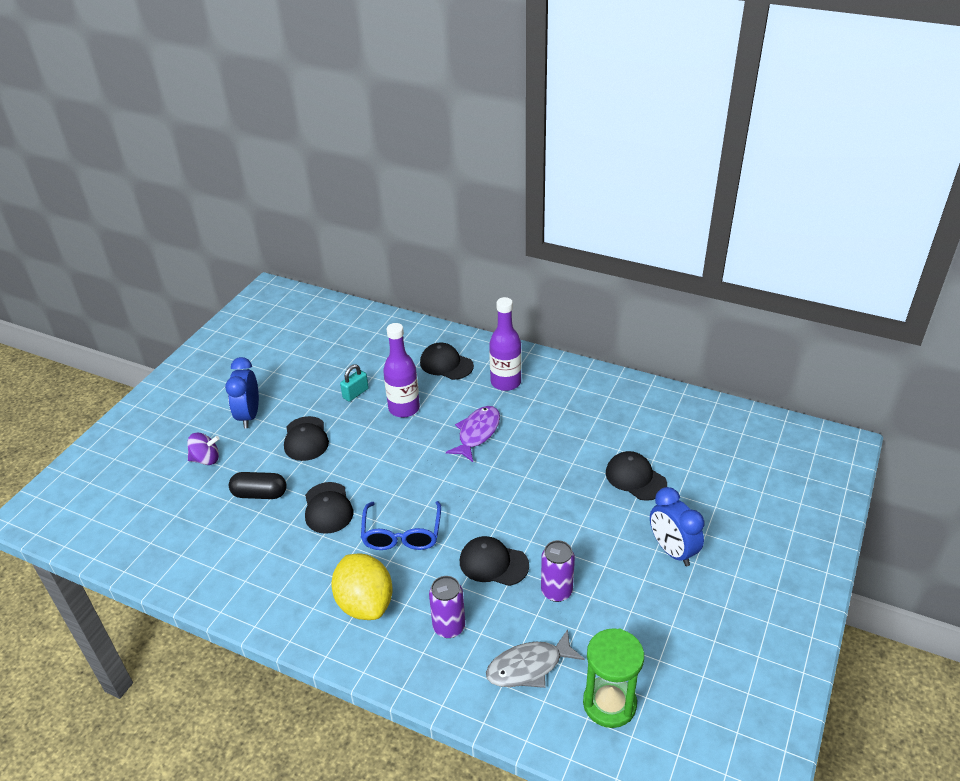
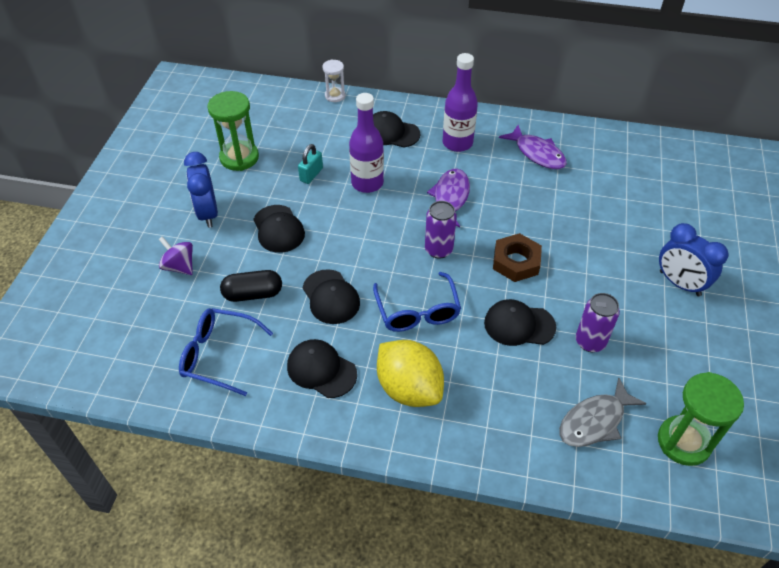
camera: 15 degrees left, 10 degrees up
purple spinning top [187,433,220,465] -> purple spinning top turned 120 degrees counterclockwise [159,236,193,275]
purple can [429,576,465,638] -> purple can moved to [425,201,457,259]
black cap [606,451,667,501] -> black cap moved to [287,339,357,398]
none -> blue glasses [179,308,273,396]
none -> green hourglass [207,91,259,171]
none -> white hourglass [323,59,345,102]
none -> brown nut [493,233,542,282]
none -> purple fish [499,125,567,169]

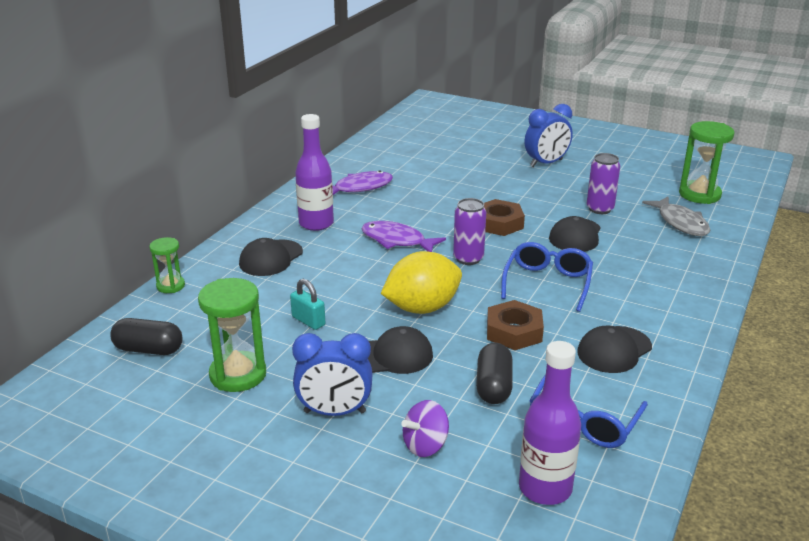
camera: 75 degrees left, 20 degrees down
black cap [303,269,360,324] -> brown nut [487,300,544,350]
white hourglass [323,59,345,102] -> green hourglass [149,237,185,293]
purple bottle [349,93,384,193] -> purple bottle moved to [519,341,581,505]
blue glasses [373,272,461,332] -> blue glasses turned 75 degrees counterclockwise [501,242,593,312]
yellow lemon [377,340,444,407] -> yellow lemon moved to [381,251,462,314]
none -> black capsule [110,318,183,355]

